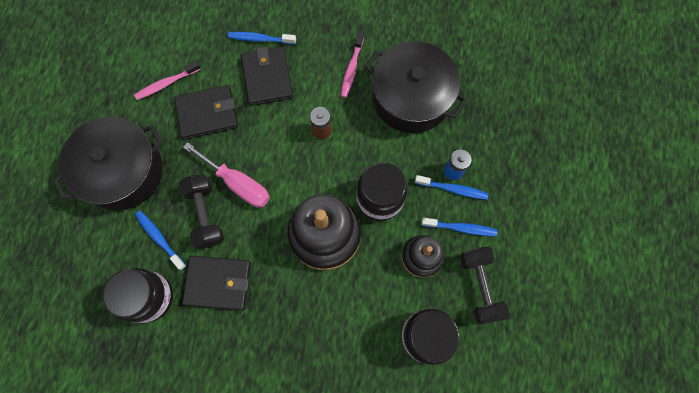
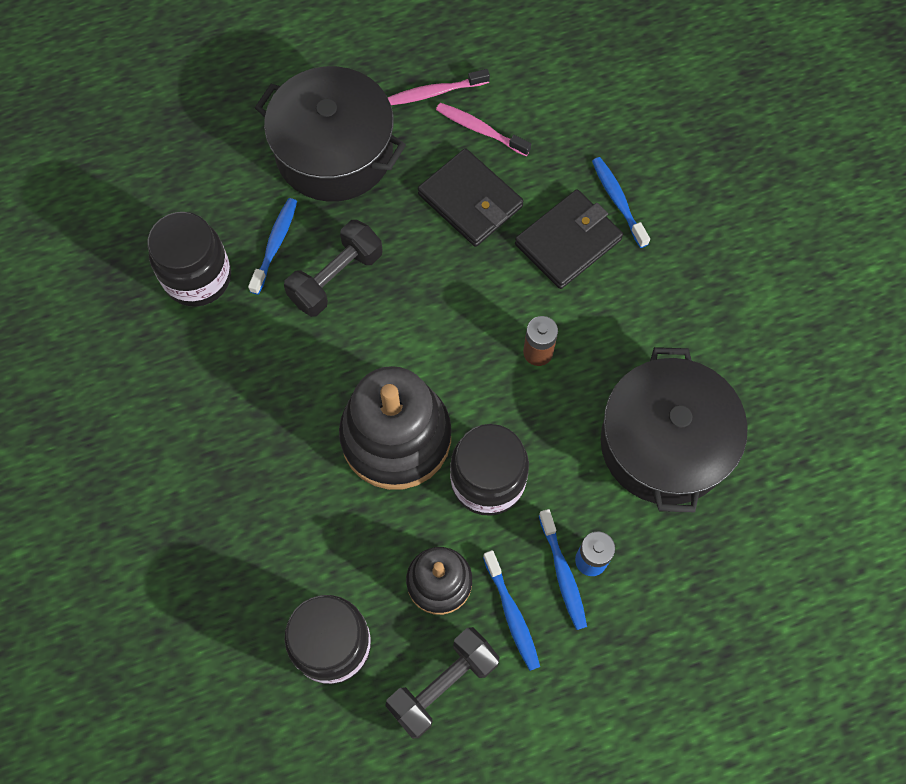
camera: 60 degrees right, 5 degrees down
black wallet [182,256,251,311] -> none
pink screwdriver [183,142,270,208] -> none
pink toothbrush [341,32,364,98] -> pink toothbrush moved to [388,69,490,105]

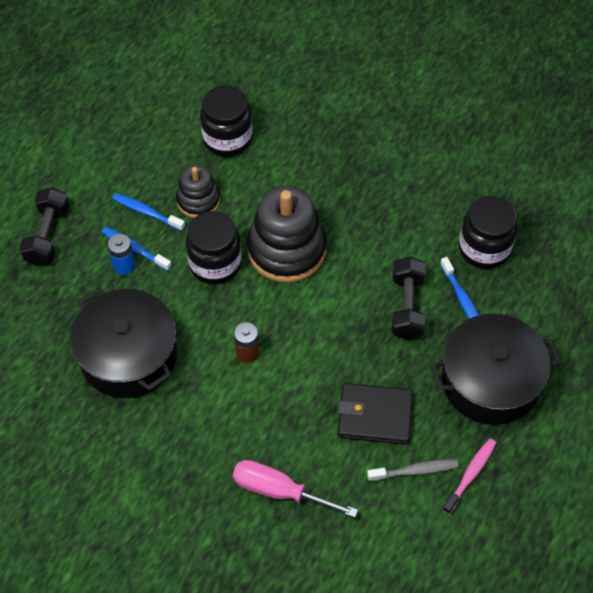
camera: 140 degrees right, 10 degrees down
black dumbbell [385,627,500,739] -> black dumbbell moved to [19,187,70,266]
pink toothbrush [436,103,531,156] -> grey toothbrush [367,459,459,481]
black wallet [515,189,623,289] -> none
blue toothbrush [592,157,650,248] -> pink screwdriver [233,460,358,517]

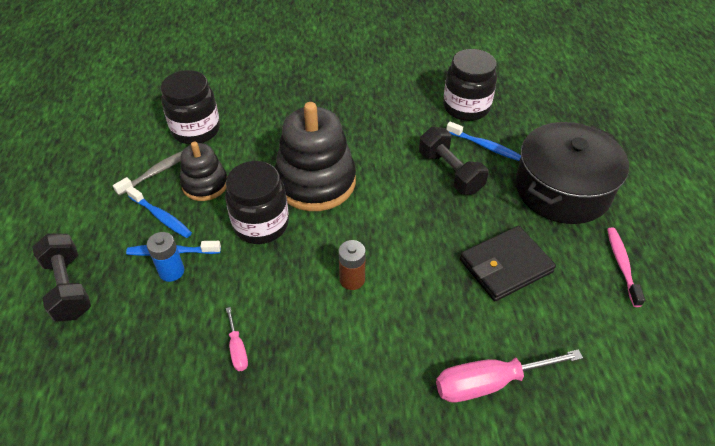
camera: 35 degrees left, 10 degrees down
black pot [70,288,177,398] -> pink screwdriver [226,307,248,371]
blue toothbrush [112,193,185,231] -> blue toothbrush turned 135 degrees counterclockwise [126,186,192,238]
grey toothbrush [367,459,459,481] -> grey toothbrush moved to [113,151,182,196]

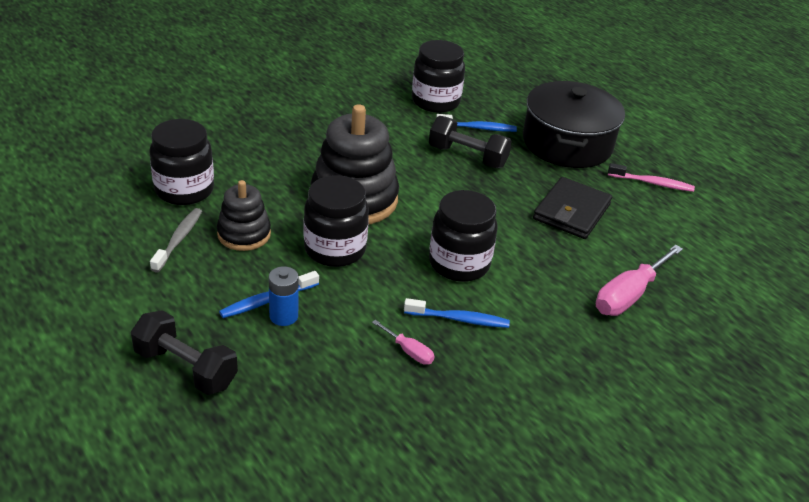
camera: 35 degrees left, 10 degrees down
blue toothbrush [126,186,192,238] -> blue toothbrush moved to [404,298,510,328]
brown battery [338,240,366,290] -> black jar [429,190,498,282]
pink toothbrush [607,227,645,307] -> pink toothbrush turned 135 degrees clockwise [608,163,695,192]

